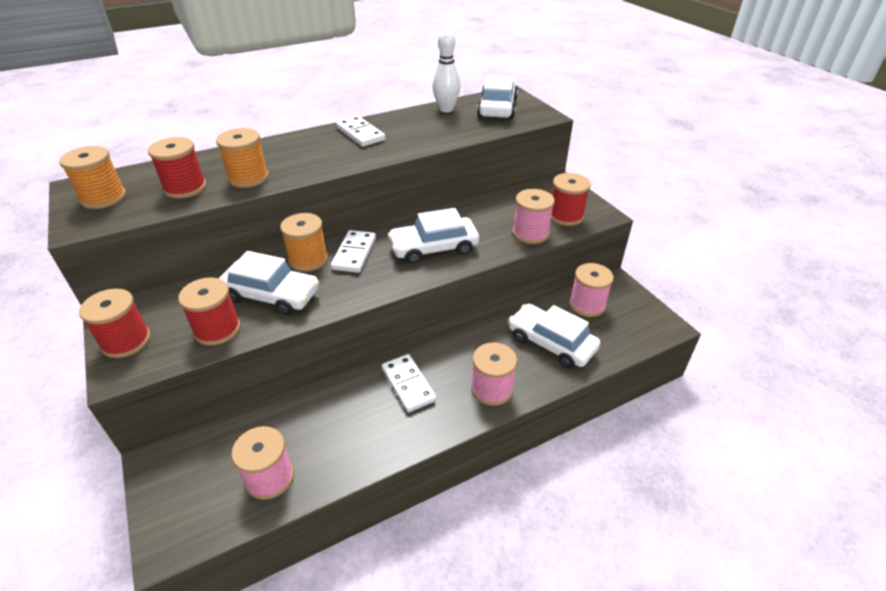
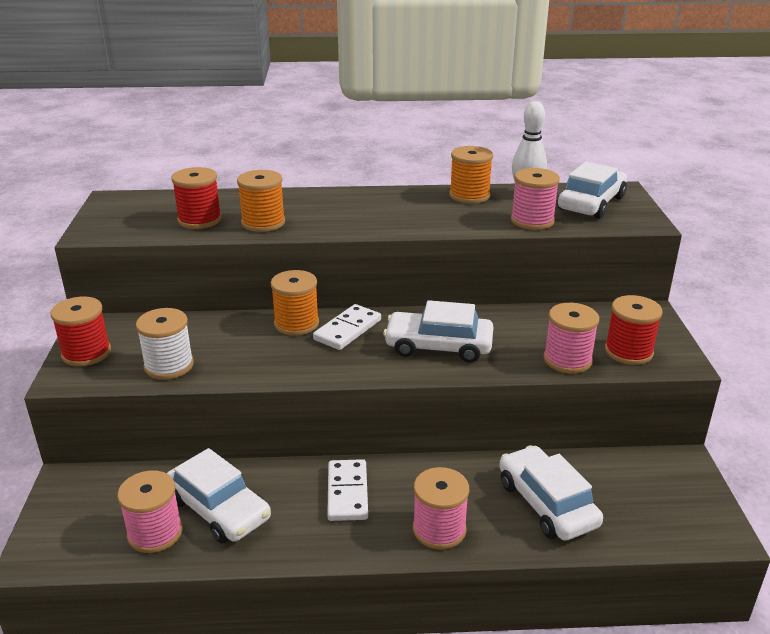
camera: 25 degrees right, 10 degrees down
orange spool [59,146,126,209] -> orange spool moved to [449,146,493,204]
red spool [178,277,241,346] -> white spool [136,308,194,380]
white car [219,251,319,315] -> white car moved to [166,448,271,544]
white domino [336,116,385,147] -> none
pink spool [569,263,614,317] -> pink spool moved to [511,168,560,230]

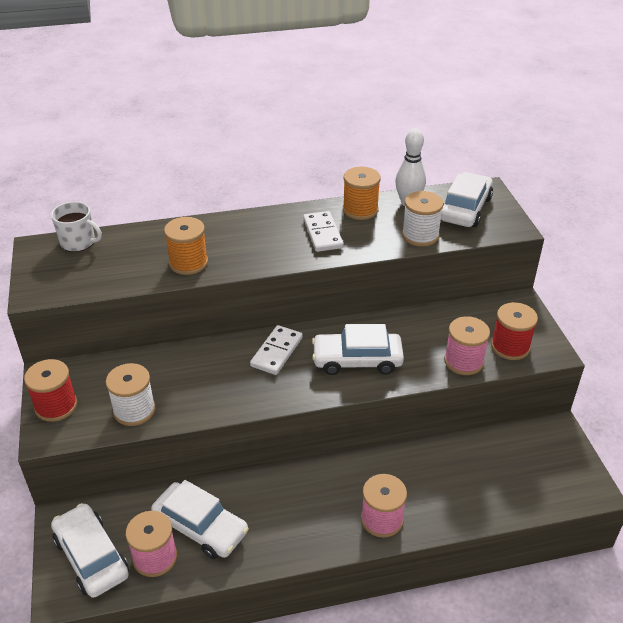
camera: 10 degrees left, 10 degrees up
red spool [171,167,222,229] -> none
orange spool [271,270,319,336] -> none
white domino [327,459,368,521] -> white domino moved to [303,211,344,252]
white car [499,445,603,541] -> white car moved to [51,503,129,598]
pink spool [511,168,560,230] -> white spool [402,191,444,247]
none -> white mug [51,202,102,252]

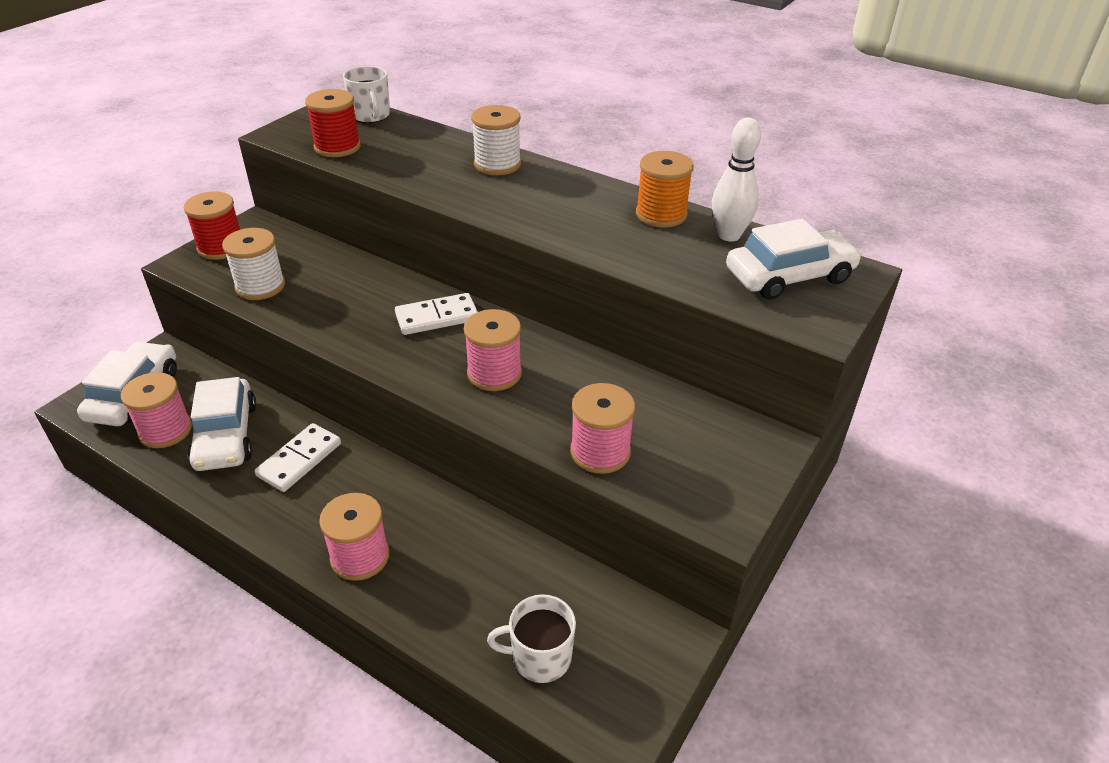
camera: 45 degrees right, 0 degrees up
orange spool [164,217,208,275] -> none
white domino [303,211,344,252] -> white domino moved to [255,423,341,492]
white car [312,324,404,375] -> pink spool [464,309,522,391]
white spool [402,191,444,247] -> white spool moved to [471,105,521,175]
red spool [491,302,538,360] -> red spool moved to [305,89,361,157]
none -> white mug [487,594,576,683]

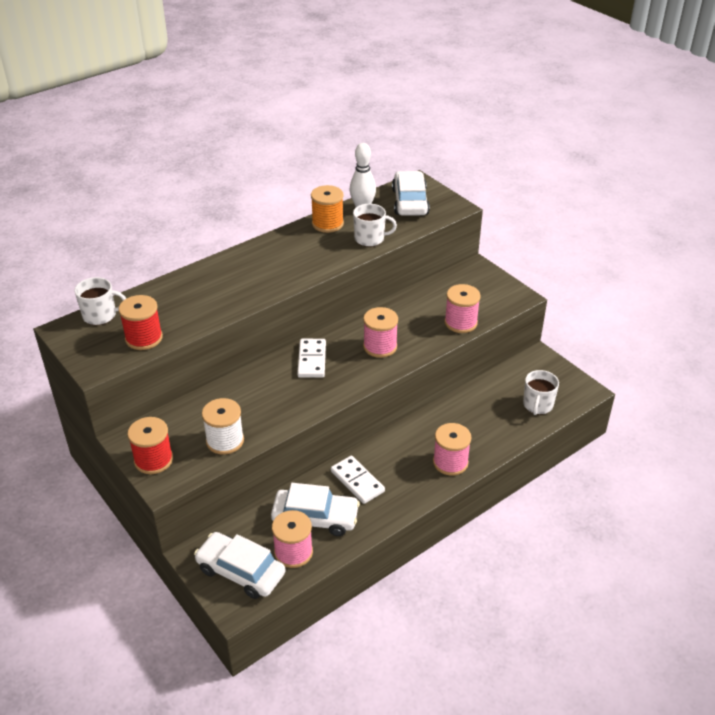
camera: 70 degrees left, 0 degrees up
white spool [471,105,521,175] -> none
none -> white mug [353,204,397,247]

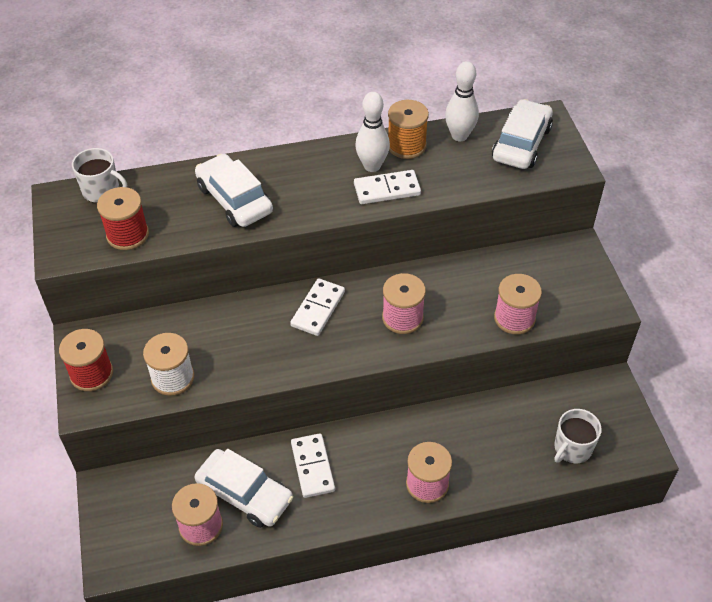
camera: 25 degrees right, 10 degrees up
white car [194,532,286,599] -> white car moved to [195,154,273,227]
white mug [353,204,397,247] -> none
none -> white domino [354,170,421,204]
none -> white bowling pin [355,92,390,172]

